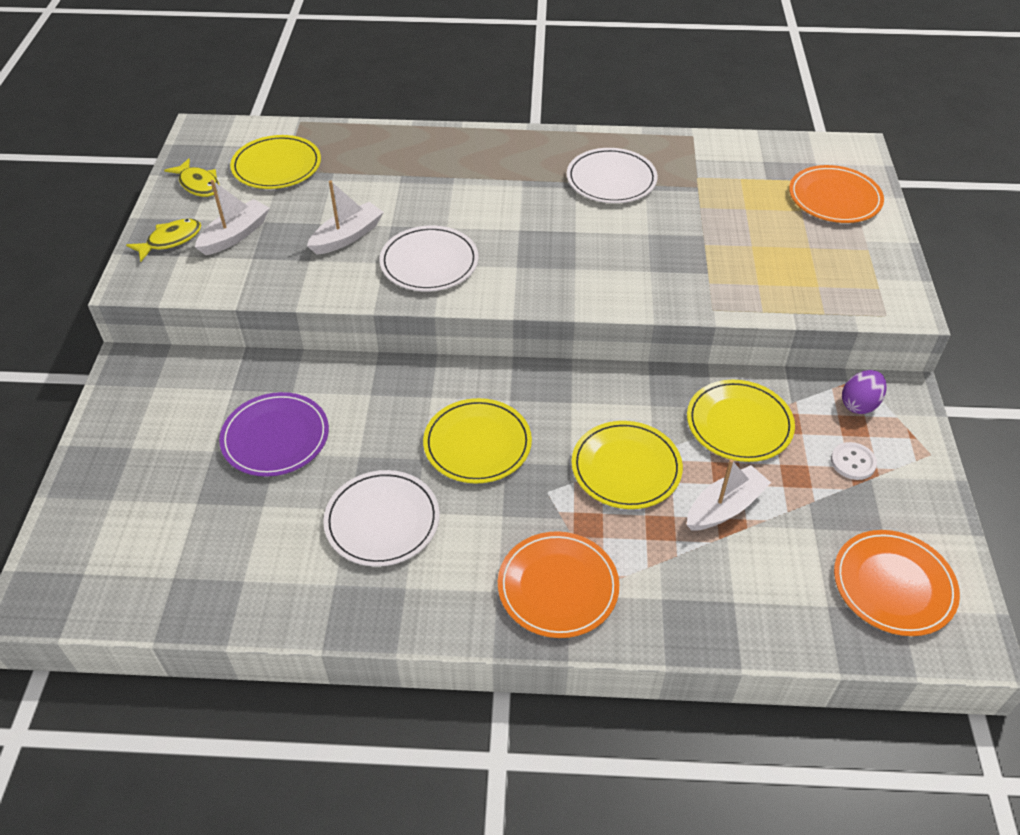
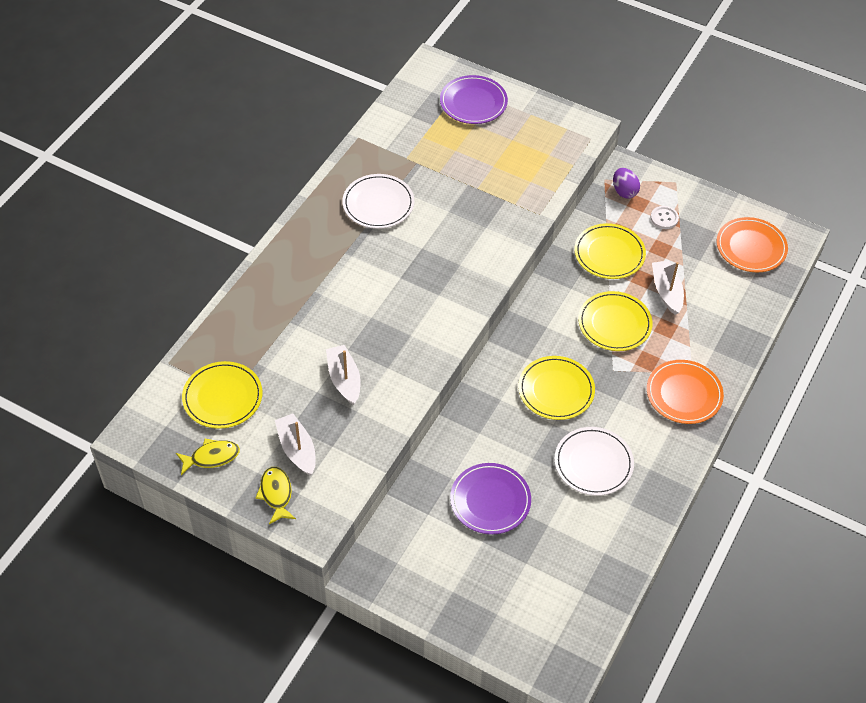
camera: 65 degrees left, 5 degrees up
white plate [379,226,479,291] -> none
orange plate [789,165,884,223] -> purple plate [440,75,508,124]

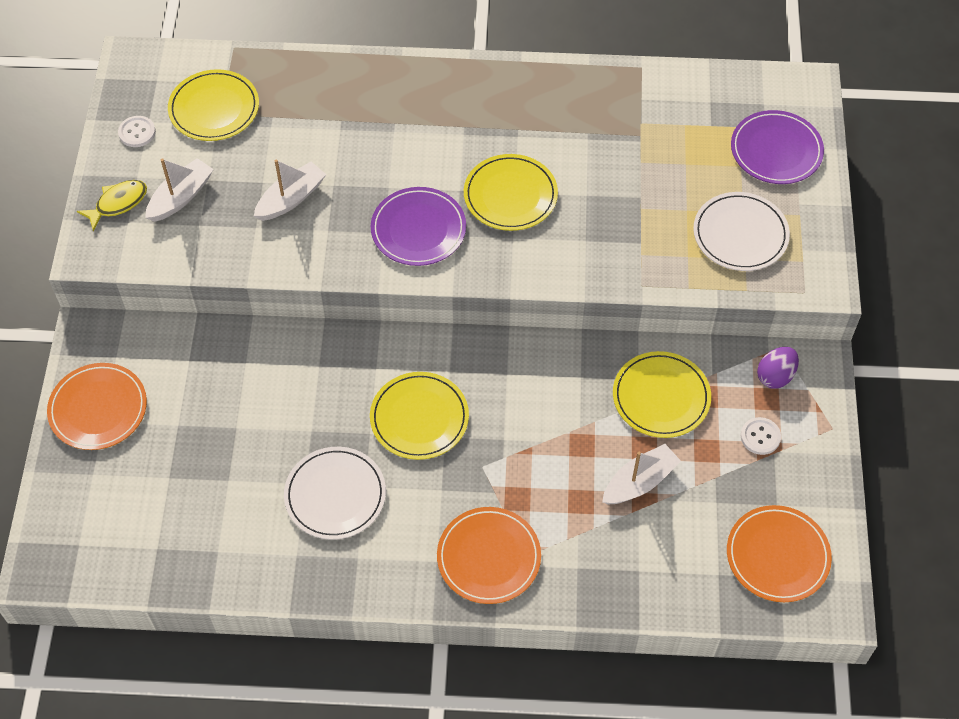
camera: 65 degrees right, 5 degrees up
yellow fish [176,439,240,475] -> white button [118,116,156,147]
white plate [342,174,414,229] -> white plate moved to [693,192,790,271]
purple plate [450,463,531,534] -> purple plate moved to [371,187,466,266]
yellow plate [578,291,653,351] -> yellow plate moved to [464,154,558,231]
none -> orange plate [47,363,147,450]

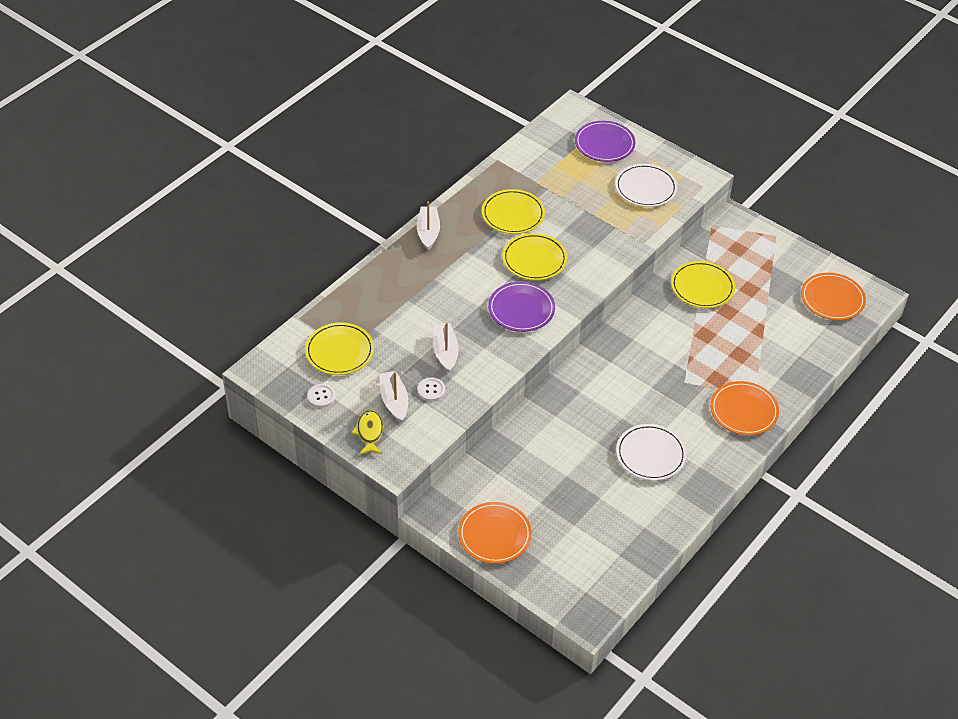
camera: 55 degrees left, 10 degrees down
yellow plate [370,372,469,460] -> yellow plate moved to [482,189,545,234]
white boat [602,444,681,505] -> white boat moved to [417,201,440,251]
white button [741,417,781,455] -> white button moved to [417,378,445,401]
purple egg [757,347,799,389] -> none

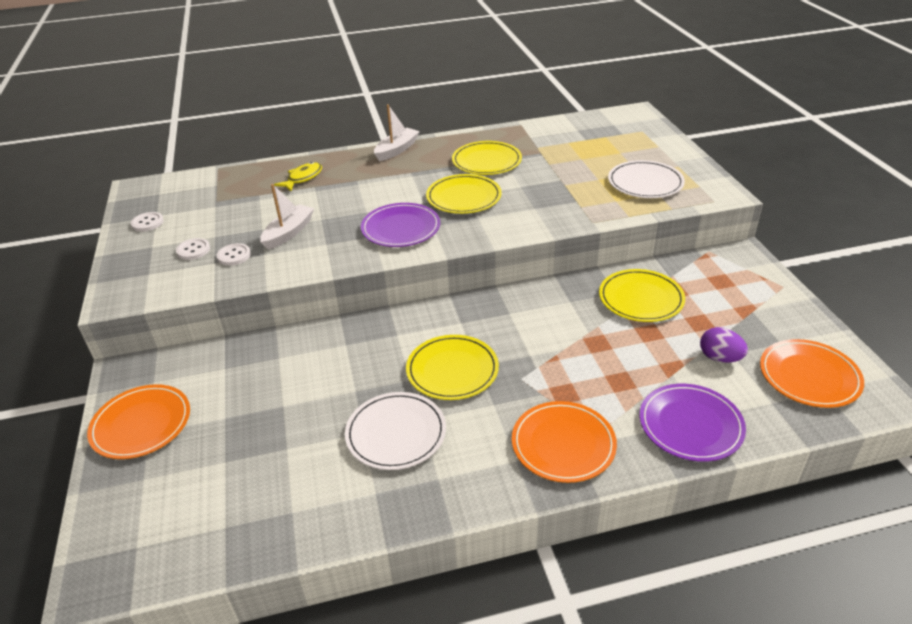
camera: 40 degrees right, 10 degrees down
yellow plate [305,322,374,375] -> yellow plate moved to [406,335,499,400]
yellow fish [352,410,383,455] -> yellow fish moved to [274,162,322,191]
white boat [379,371,408,423] -> white button [176,238,210,260]
purple plate [575,121,635,162] -> purple plate moved to [640,384,746,462]
none -> purple egg [700,327,748,363]

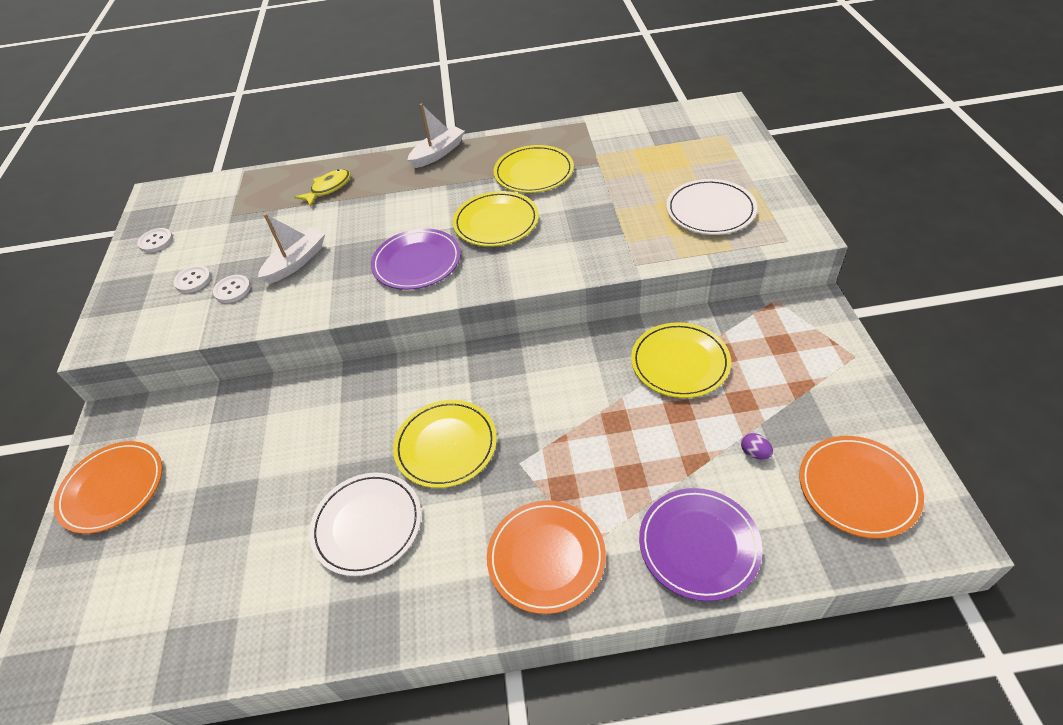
camera: 10 degrees right, 10 degrees up
purple egg [700,327,748,363] -> purple egg [741,433,773,459], size x0.60

